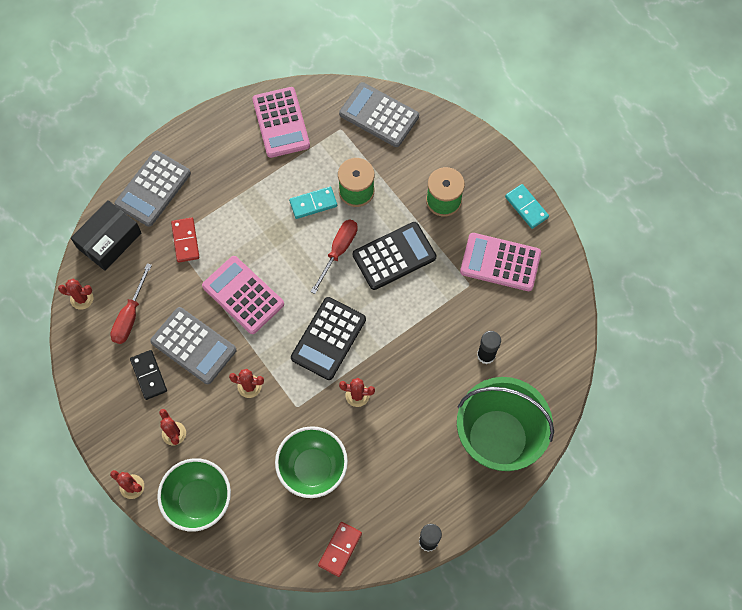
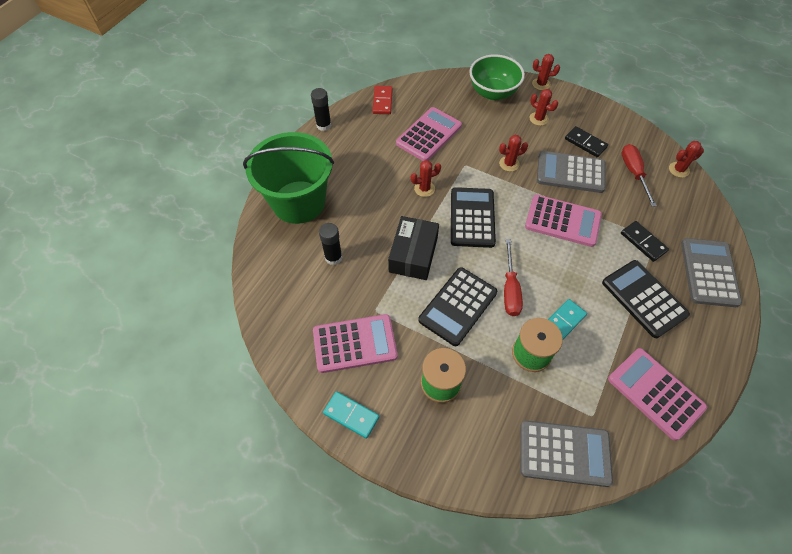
camera: 155 degrees right, 10 degrees down
black box [71,200,141,271] -> black box moved to [388,216,439,280]
red domino [171,217,199,263] -> black domino [621,221,669,262]
green bowl [275,426,348,498] -> pink calculator [396,107,462,161]
none -> black calculator [602,260,690,338]

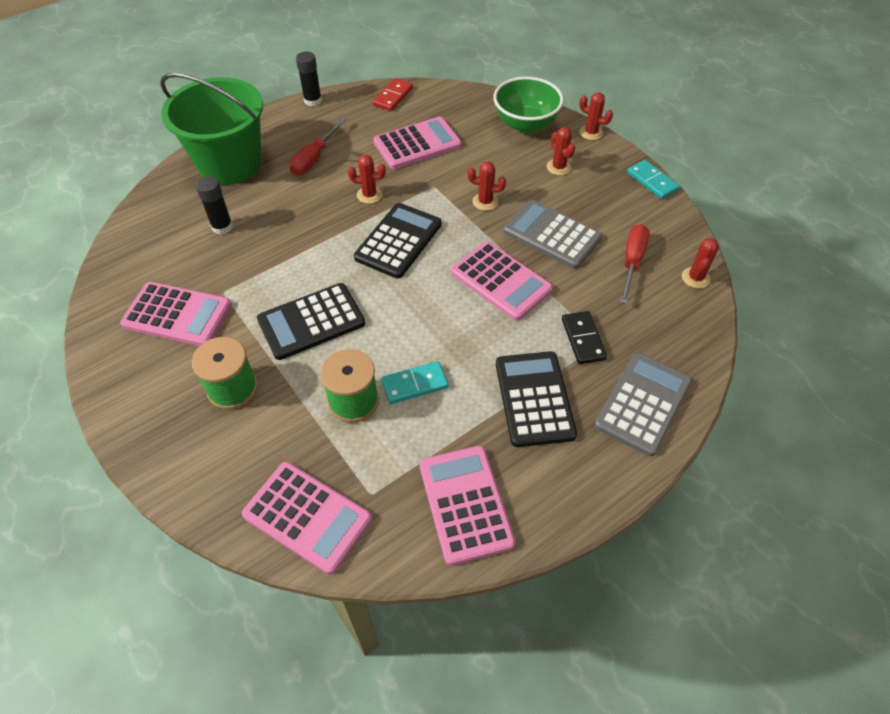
camera: 25 degrees right, 5 degrees down
turquoise domino [323,391,379,439] -> turquoise domino moved to [627,160,680,199]
black box [388,216,439,280] -> none
red screwdriver [504,239,523,316] -> red screwdriver moved to [289,118,346,175]
grey calculator [520,420,613,487] -> pink calculator [242,462,372,574]
black domino [565,126,608,157] -> none
red cactus [669,141,704,178] -> red cactus turned 75 degrees counterclockwise [682,238,719,288]

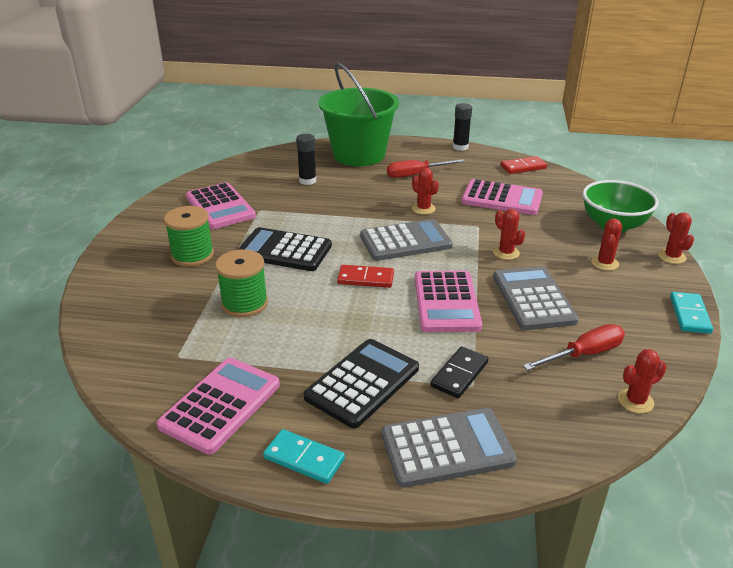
camera: 45 degrees right, 20 degrees down
pink calculator [242,462,372,574] -> none
black calculator [354,203,442,279] -> grey calculator [360,219,453,261]
turquoise domino [381,361,448,404] -> turquoise domino moved to [263,429,345,484]
none -> red domino [337,265,394,288]

